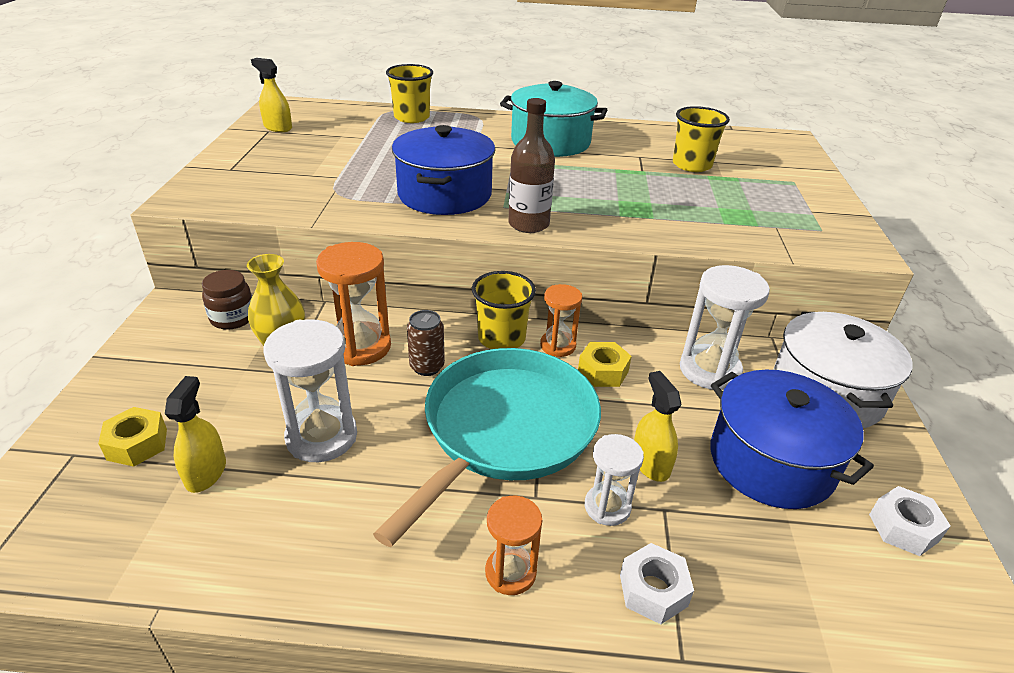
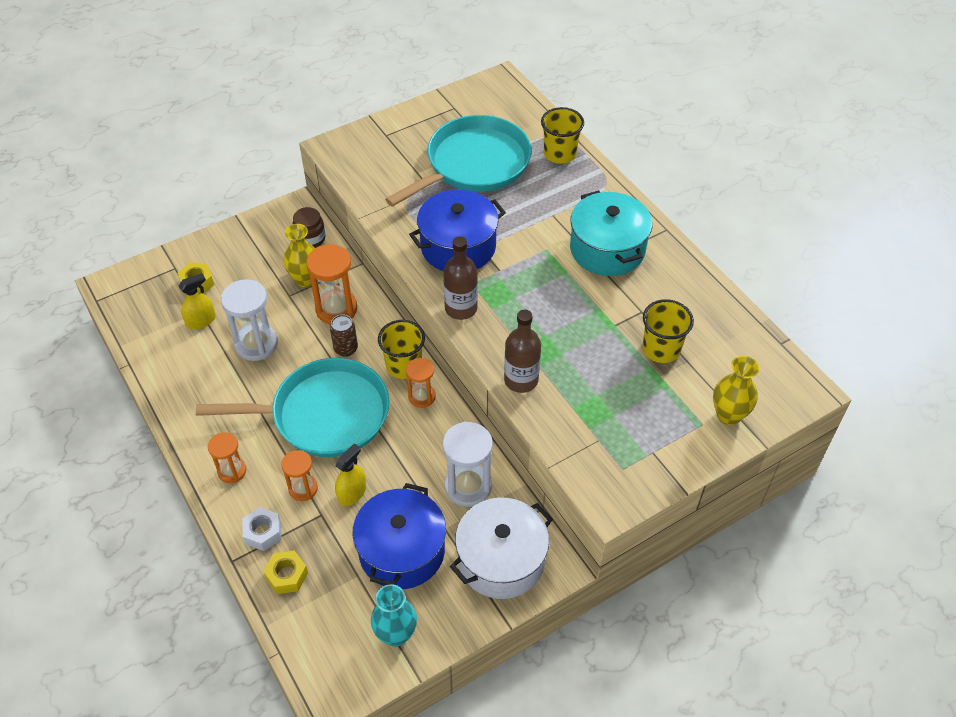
camera: 55 degrees right, 15 degrees up
yellow spray bottle [251,58,292,132] -> none
yellow nut [578,342,632,387] -> yellow nut moved to [263,551,308,594]
white hourglass [585,434,644,526] -> orange hourglass [281,450,318,501]
white nut [869,486,951,556] -> turquoise vase [371,584,417,647]
none -> turquoise pan [385,115,531,207]
none -> brown bottle [504,309,541,393]
none -> yellow vase [713,356,759,425]

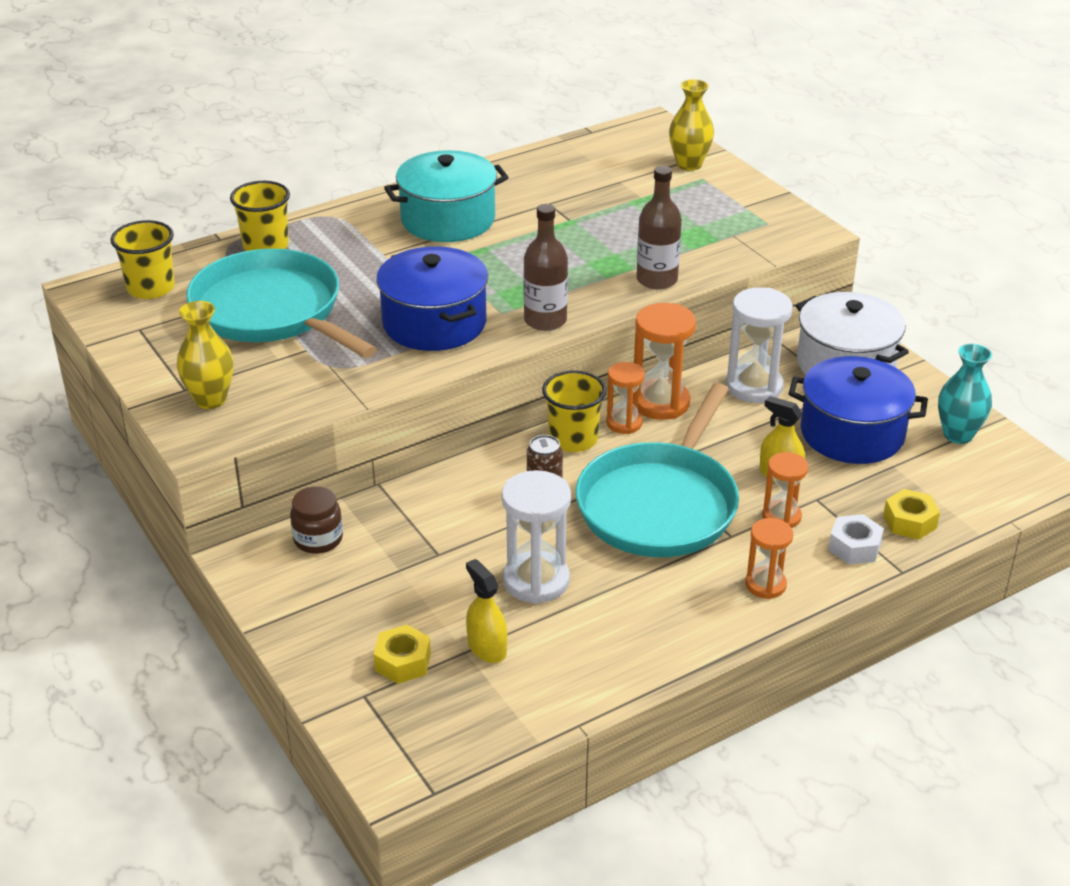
camera: 90 degrees left, 15 degrees down
turquoise pan [196,358,389,457] -> turquoise pan turned 150 degrees counterclockwise [576,383,739,557]
yellow vase [284,224,315,287] -> yellow vase moved to [177,301,234,409]
orange hourglass [306,244,357,325] -> orange hourglass moved to [634,303,696,420]
yellow cup [642,299,694,363] -> yellow cup moved to [110,220,175,299]

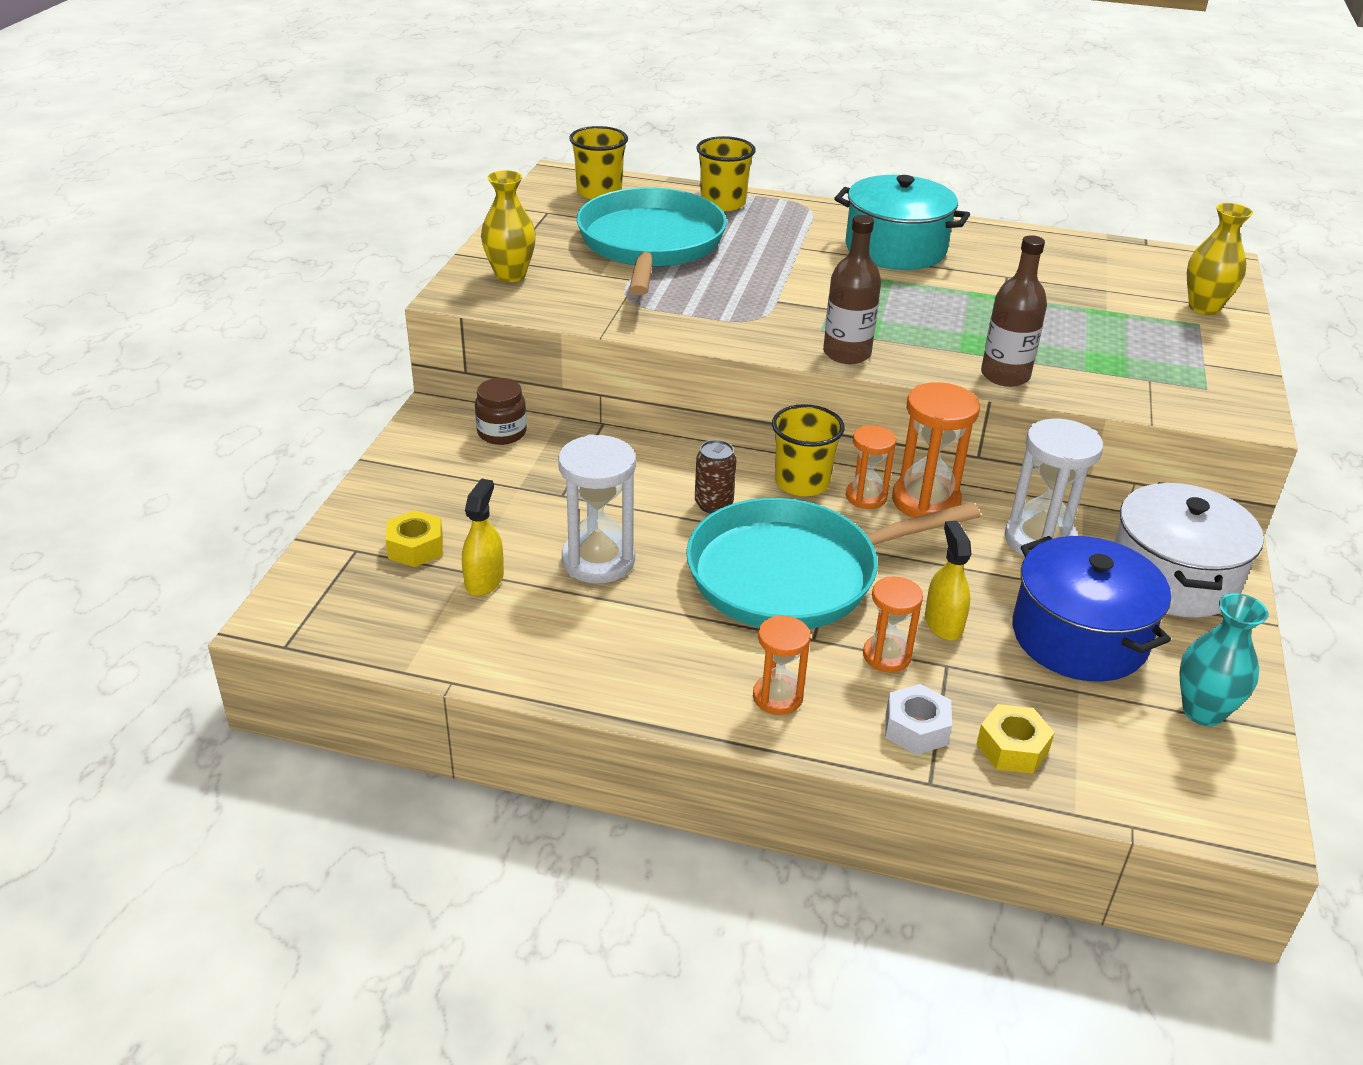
camera: 45 degrees right, 0 degrees up
blue pot [376,246,488,351] -> none

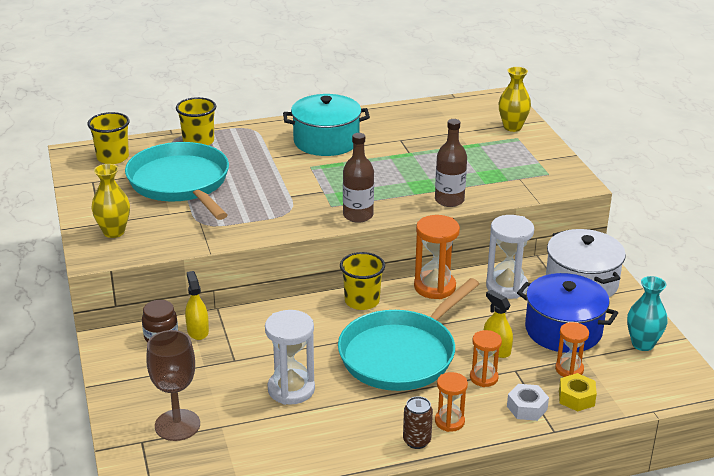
camera: 30 degrees left, 5 degrees down
yellow nut [386,510,443,567] -> brown goblet [147,330,200,441]
yellow spray bottle [462,479,504,596] -> yellow spray bottle moved to [185,271,209,340]
brown can [695,440,736,513] -> brown can moved to [403,396,433,449]
orange hourglass [846,425,896,509] -> orange hourglass moved to [555,322,589,377]

